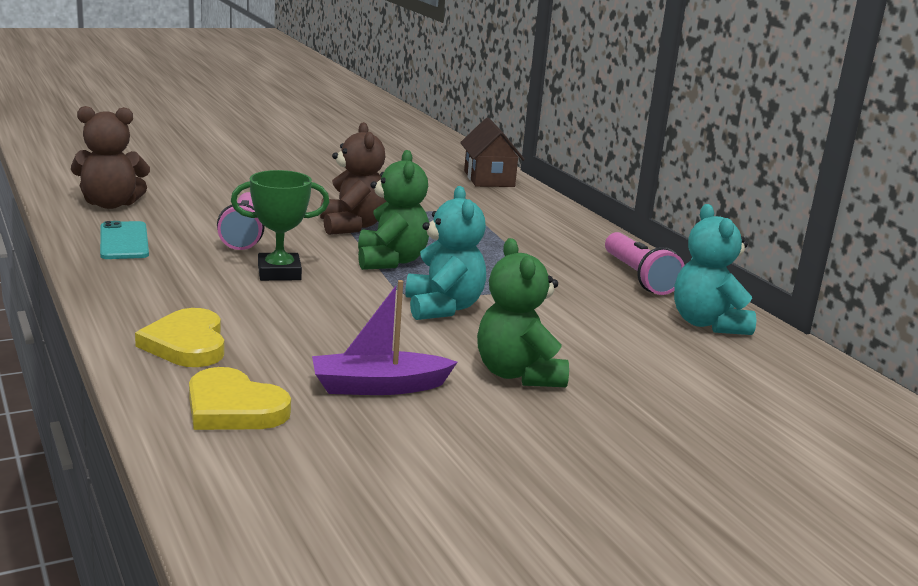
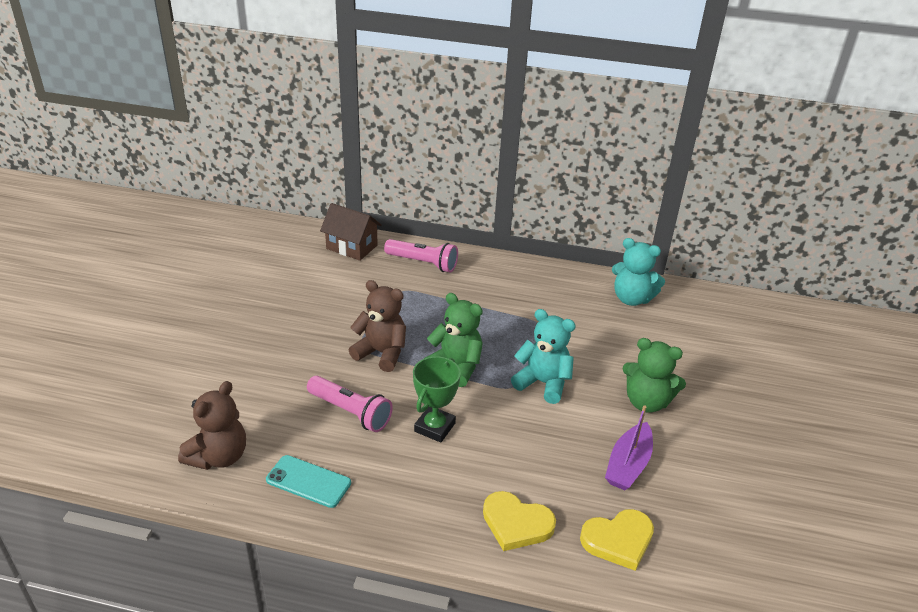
camera: 50 degrees left, 15 degrees up
pink flashlight [605,232,684,295] -> pink flashlight moved to [384,239,458,272]

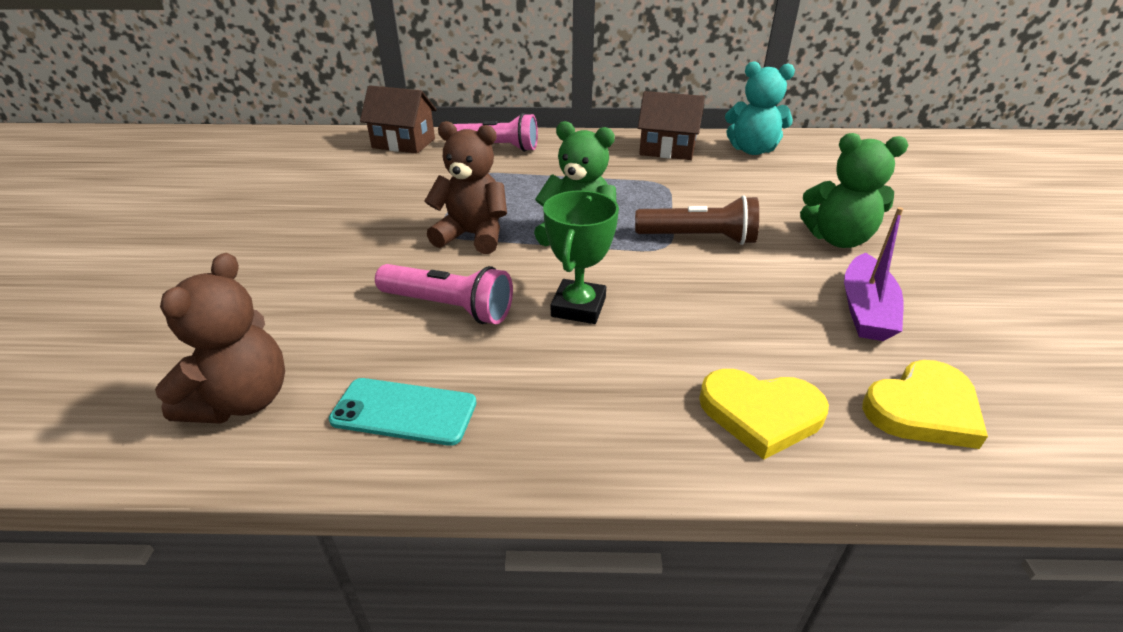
camera: 10 degrees left, 0 degrees up
turquoise teddy bear [511,309,576,404] -> brown flashlight [635,196,759,245]
none -> brown house [638,91,705,160]

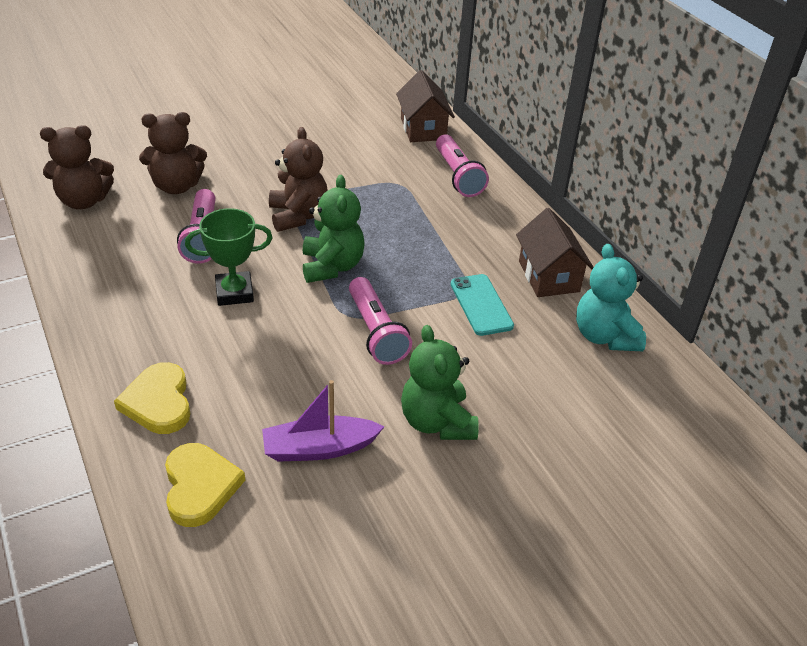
camera: 60 degrees right, 5 degrees up
turquoise phone [329,378,477,446] -> turquoise phone moved to [451,274,514,336]
brown flashlight [635,196,759,245] -> pink flashlight [349,277,412,365]
yellow heart [862,360,988,449] -> yellow heart turned 135 degrees counterclockwise [165,443,245,527]
none -> brown teddy bear [139,112,207,194]

